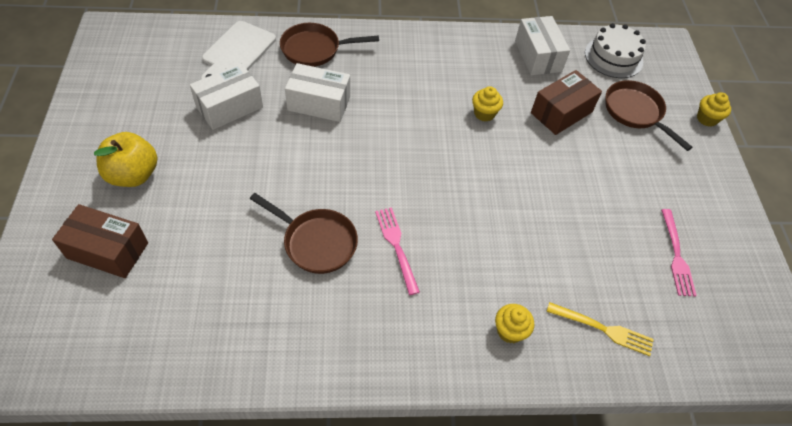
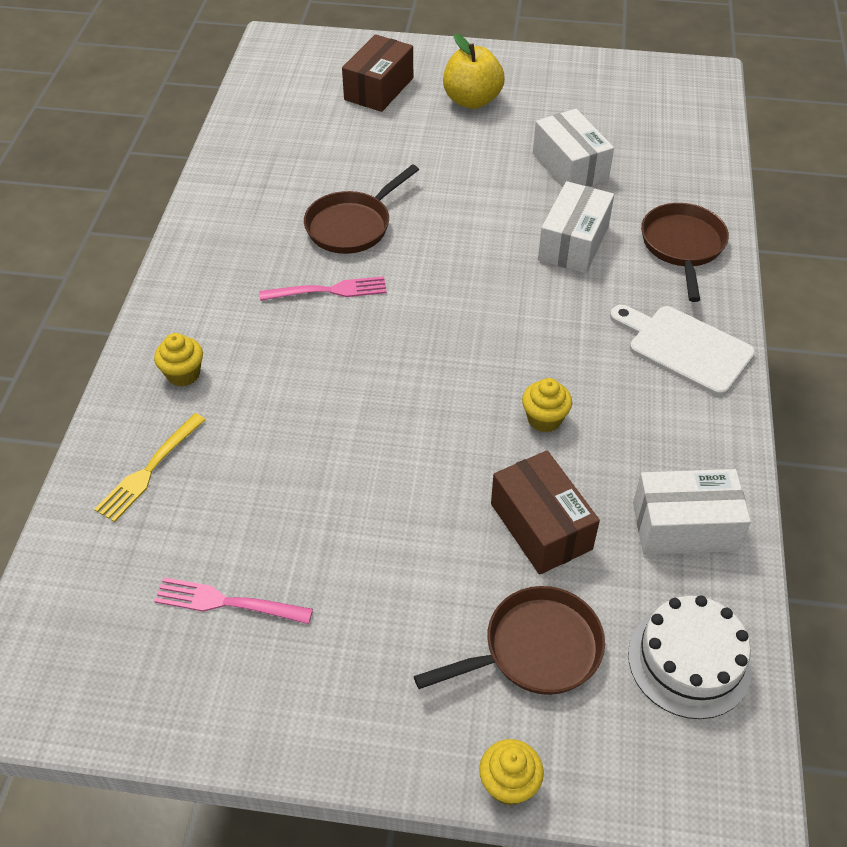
camera: 105 degrees right, 5 degrees down
white cutting board [201,21,276,79] -> white cutting board moved to [610,305,755,396]

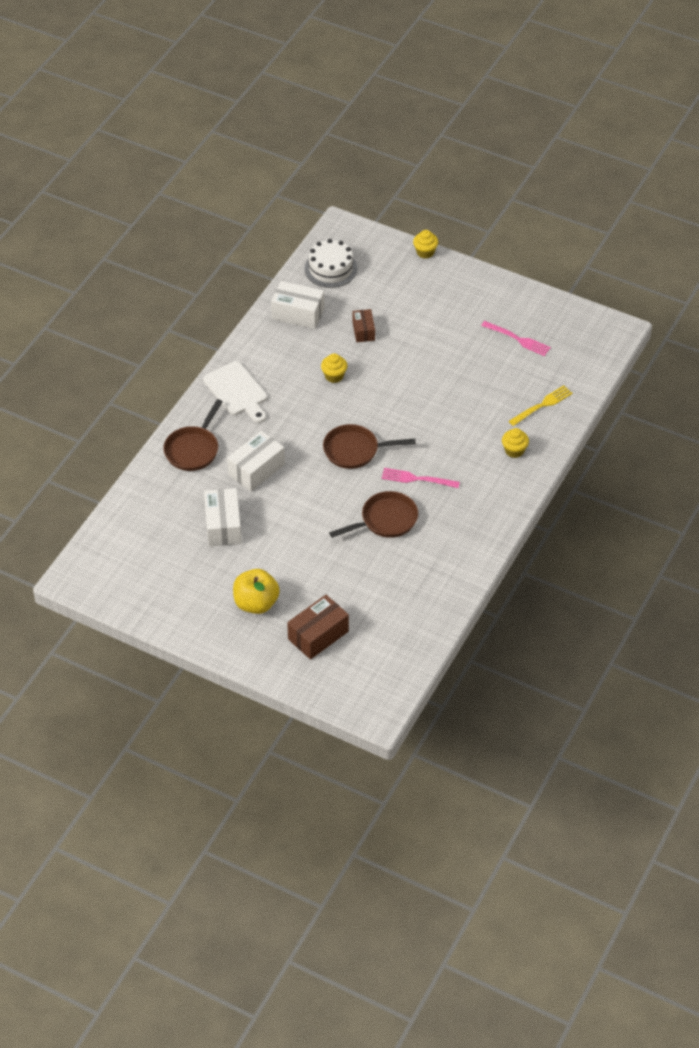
camera: 160 degrees left, 0 degrees up
brown pan [414,586,605,695] -> brown pan moved to [323,424,416,469]
brown box [491,450,600,575] -> brown box [352,309,375,342], size x0.62

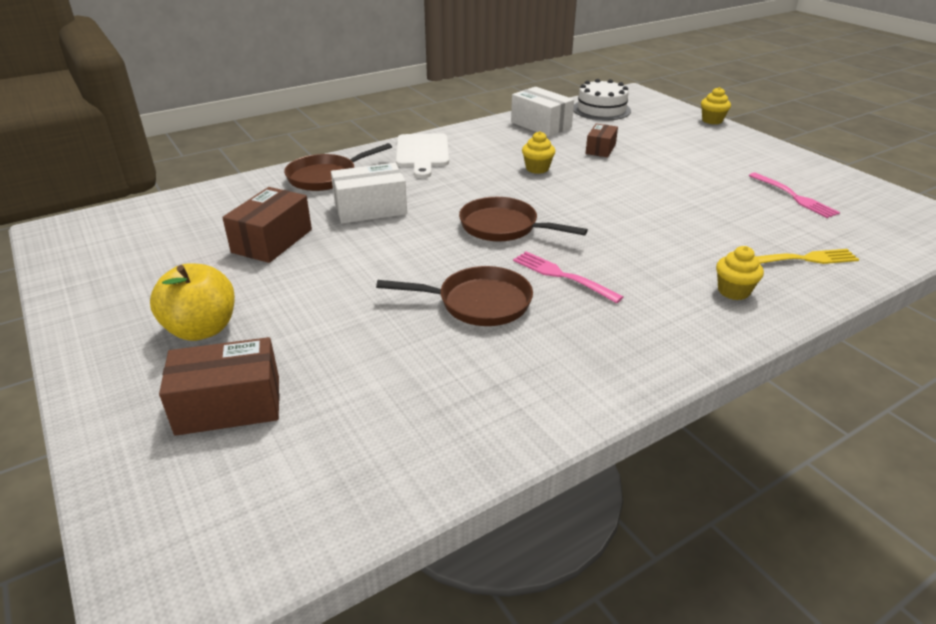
camera: 30 degrees right, 15 degrees down
white box [204,488,242,546] -> brown box [222,187,312,263]

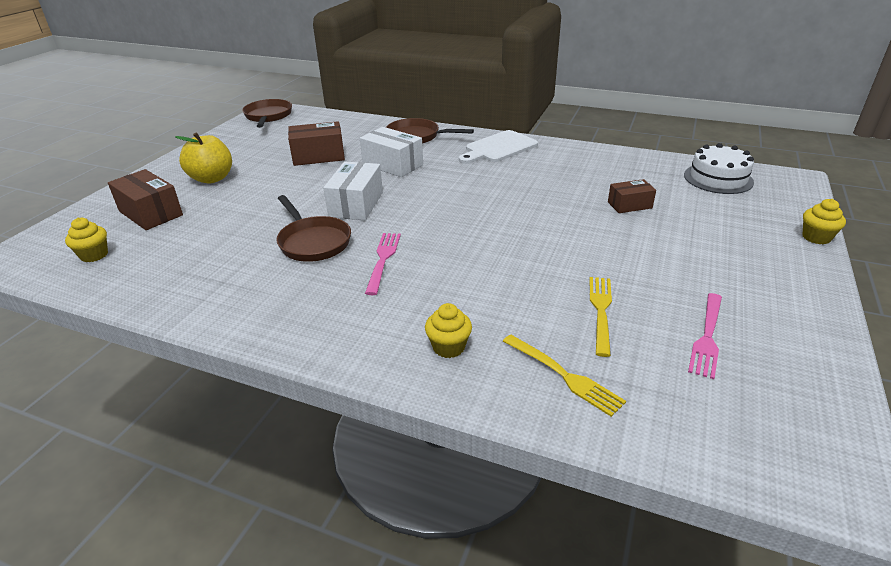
camera: 55 degrees right, 0 degrees up
brown pan [459,197,588,241] -> brown pan moved to [242,99,292,128]
white box [511,87,574,137] -> white box moved to [324,162,383,220]
yellow cupcake [522,131,556,174] -> yellow cupcake moved to [65,218,108,262]
none -> yellow fork [590,277,612,357]

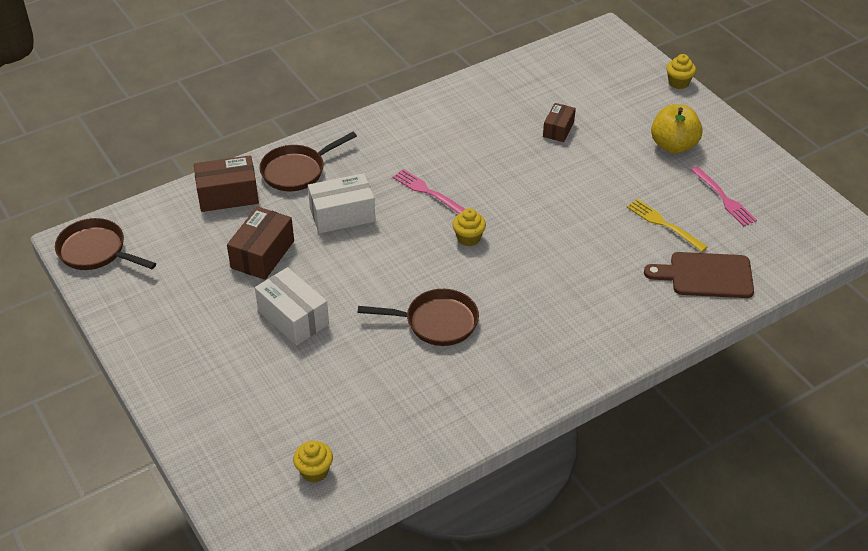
camera: 55 degrees left, 10 degrees up
brown box [108,169,183,230] -> brown box moved to [194,155,259,212]
yellow apple [175,132,232,184] -> yellow apple moved to [651,104,703,154]
white box [324,162,383,220] -> white box moved to [255,267,329,345]
pink fork [365,233,401,295] -> pink fork moved to [393,169,465,214]
yellow cupcake [425,303,472,358] -> yellow cupcake moved to [452,208,486,246]
white cutting board [459,130,538,164] -> none
yellow fork [503,335,626,417] -> brown cutting board [644,252,754,298]
white cake [684,143,754,194] -> none

